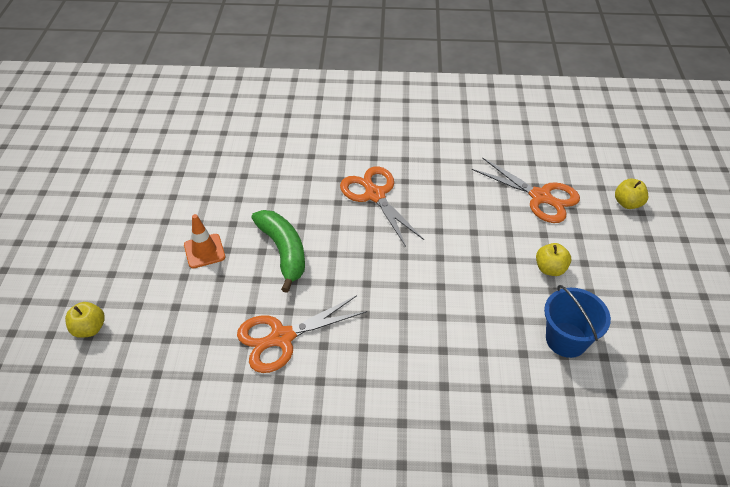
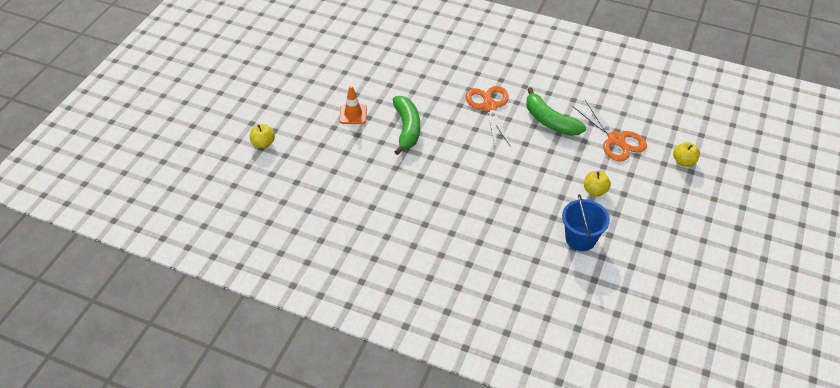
camera: 20 degrees right, 0 degrees up
orange scissors [237,295,367,373] -> none
none -> green banana [526,87,586,136]

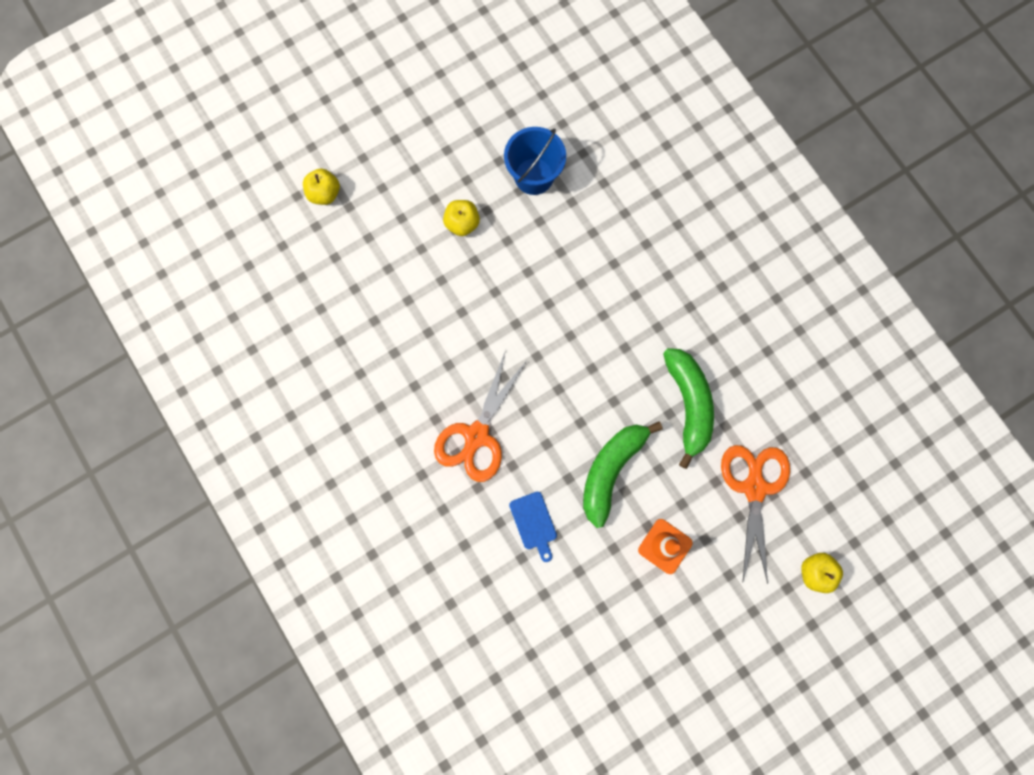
camera: 145 degrees left, 30 degrees up
green banana [526,87,586,136] -> green banana moved to [663,348,714,469]
orange scissors [572,100,647,161] -> orange scissors moved to [721,445,790,584]
none -> blue cutting board [509,492,557,562]

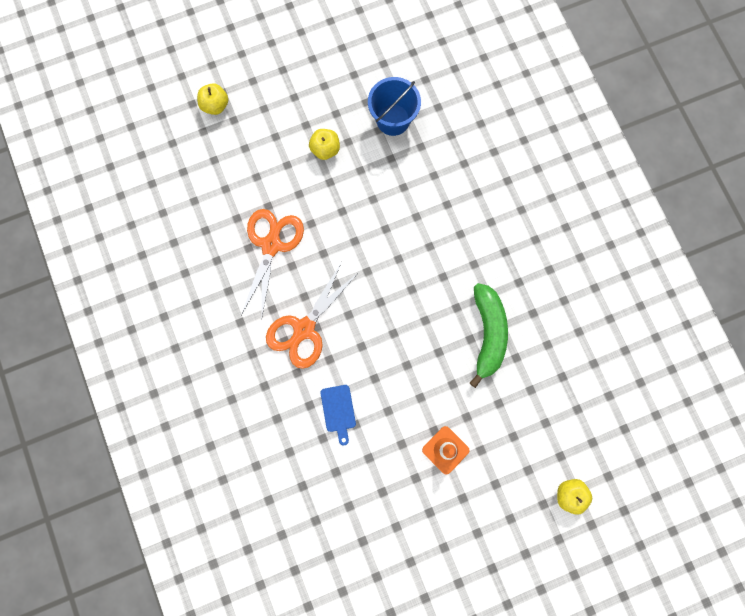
camera: 10 degrees right, 0 degrees up
green banana [583,421,663,528] -> none
orange scissors [721,445,790,584] -> orange scissors moved to [241,209,304,321]

